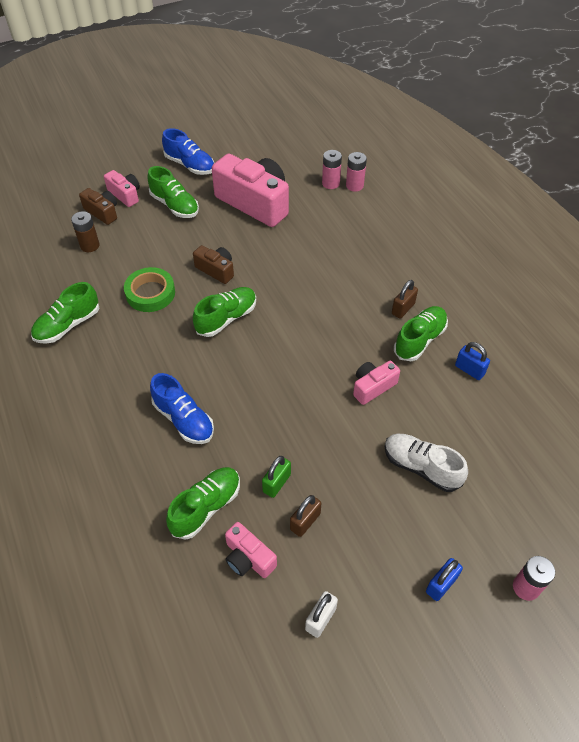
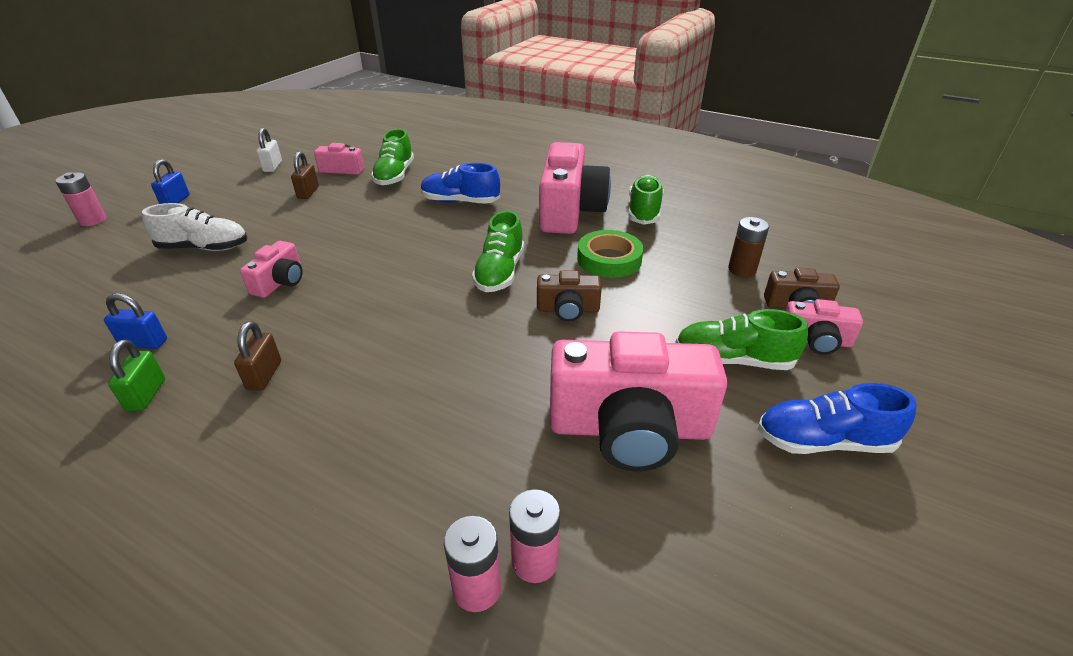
camera: 145 degrees right, 15 degrees down
green padlock [262,456,291,498] -> green padlock moved to [108,340,165,411]
green shoe [394,306,448,361] -> none
none -> pink camera [539,142,611,234]

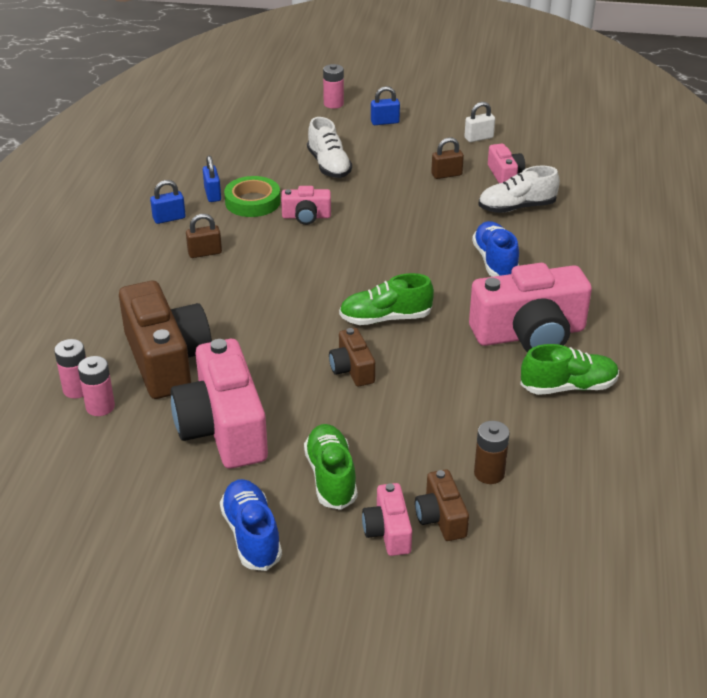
camera: 70 degrees right, 0 degrees up
green padlock [108,340,165,411] -> blue padlock [150,180,186,224]
green shoe [371,129,414,186] -> white shoe [478,166,560,213]
green tape [577,230,644,278] -> green tape moved to [224,176,281,217]
none -> brown camera [119,281,212,399]

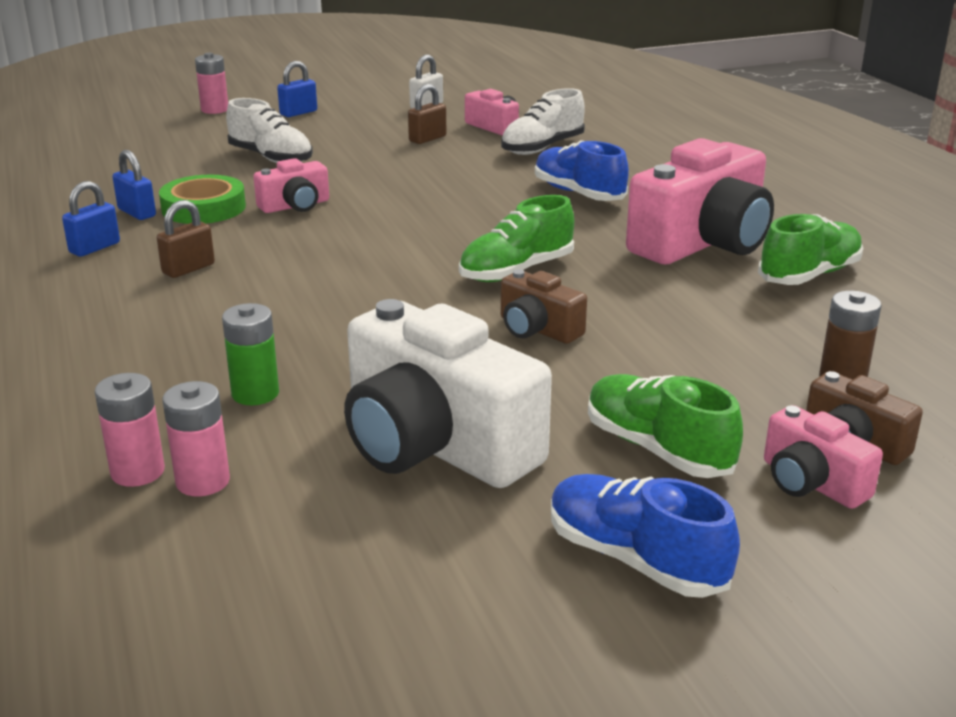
camera: 30 degrees left, 10 degrees down
brown camera [119,281,212,399] -> green battery [222,303,279,405]
pink camera [170,339,268,469] -> white camera [344,299,552,488]

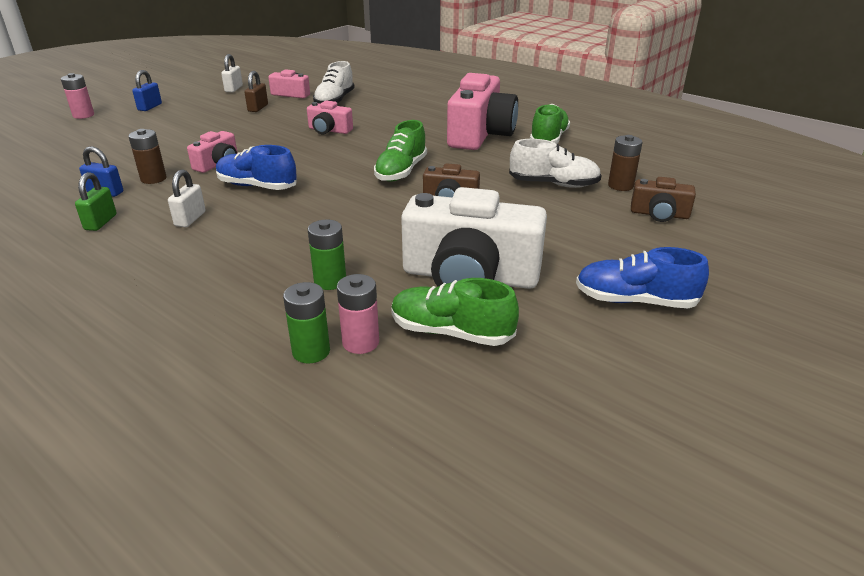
camera: 30 degrees left, 5 degrees up
blue padlock [62,181,120,257] -> green padlock [75,172,117,231]
pink battery [95,373,165,487] -> green battery [283,282,330,364]
brown padlock [157,200,215,278] -> white padlock [168,169,206,227]
green tape [159,175,246,224] -> brown battery [128,129,167,184]
white shoe [226,98,313,163] -> white shoe moved to [509,139,602,188]
blue shoe [535,140,629,201] -> blue shoe moved to [216,145,297,190]
green shoe [588,374,743,478] -> green shoe moved to [391,278,519,346]
pink camera [764,405,883,509] -> pink camera moved to [307,100,353,134]

